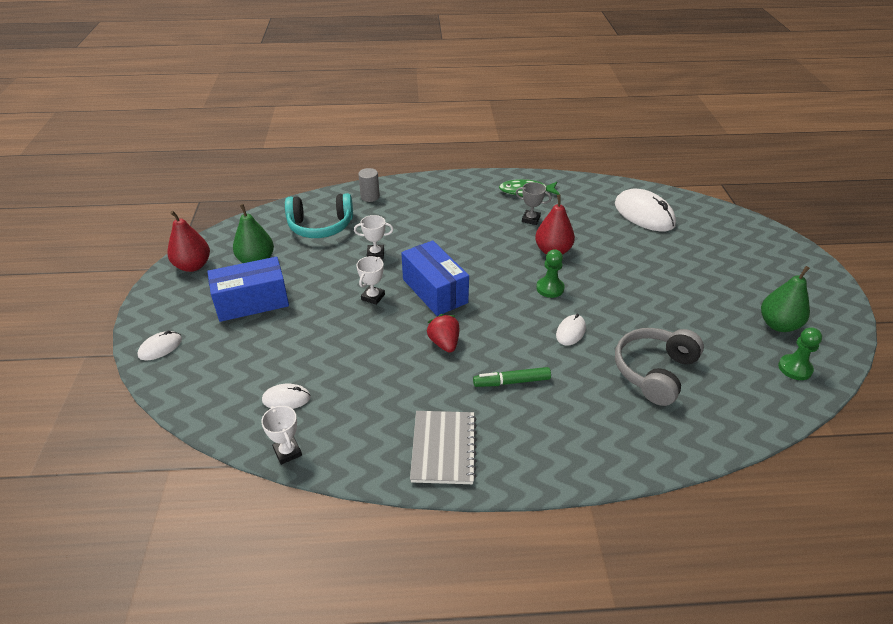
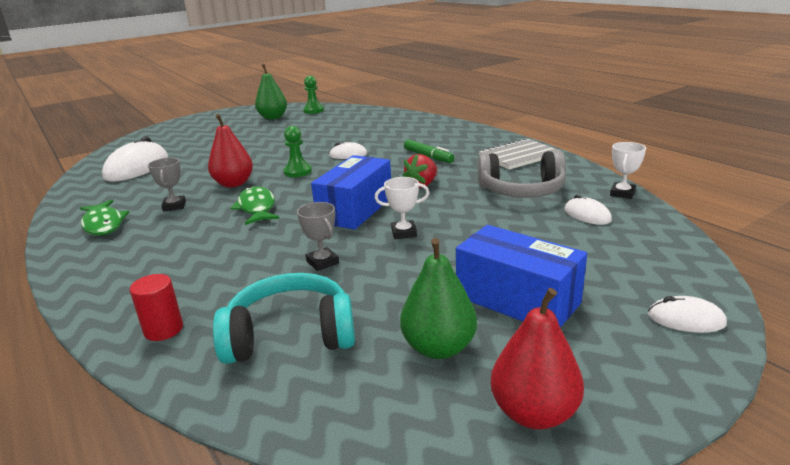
camera: 120 degrees left, 15 degrees down
turquoise headphones [285,193,353,238] -> turquoise headphones turned 60 degrees counterclockwise [213,273,355,364]
white trophy [354,215,393,259] -> grey trophy [297,202,339,271]
grey cylinder [358,168,380,202] -> red cylinder [129,274,183,341]
grey headphones [615,328,704,406] -> grey headphones moved to [477,151,566,198]
none -> green fish [231,186,280,225]

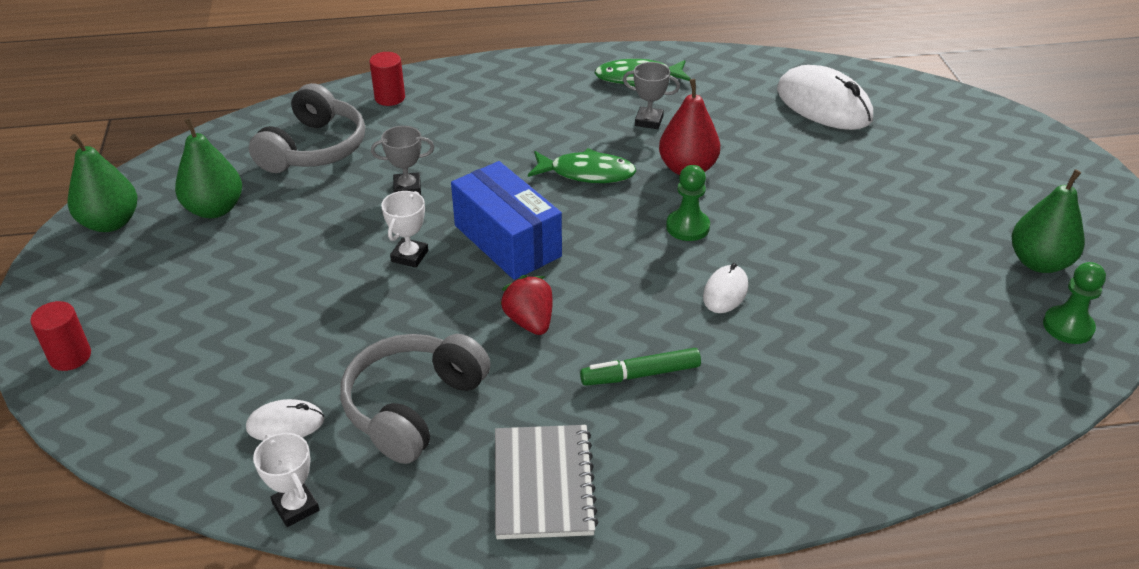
camera: 115 degrees right, 15 degrees up
turquoise headphones [213,273,355,364] -> grey headphones [249,83,365,173]
blue box [456,225,587,328] -> none
red pear [490,288,584,430] -> green pear [68,134,137,232]
white mouse [648,296,727,333] -> red cylinder [30,301,91,371]

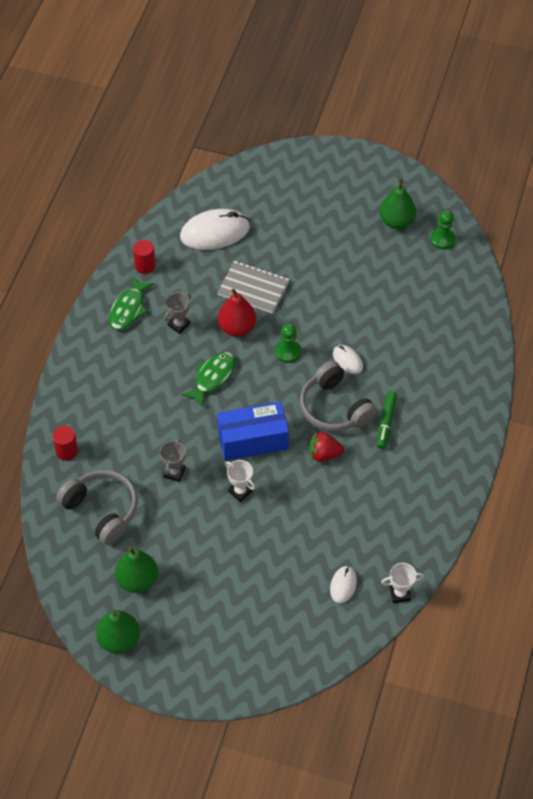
camera: 65 degrees left, 15 degrees up
red cylinder [30,301,91,371] -> red cylinder moved to [133,240,155,274]
grey headphones [340,334,491,464] -> grey headphones moved to [300,361,377,432]
grey notebook [495,425,598,539] -> grey notebook moved to [217,261,290,314]

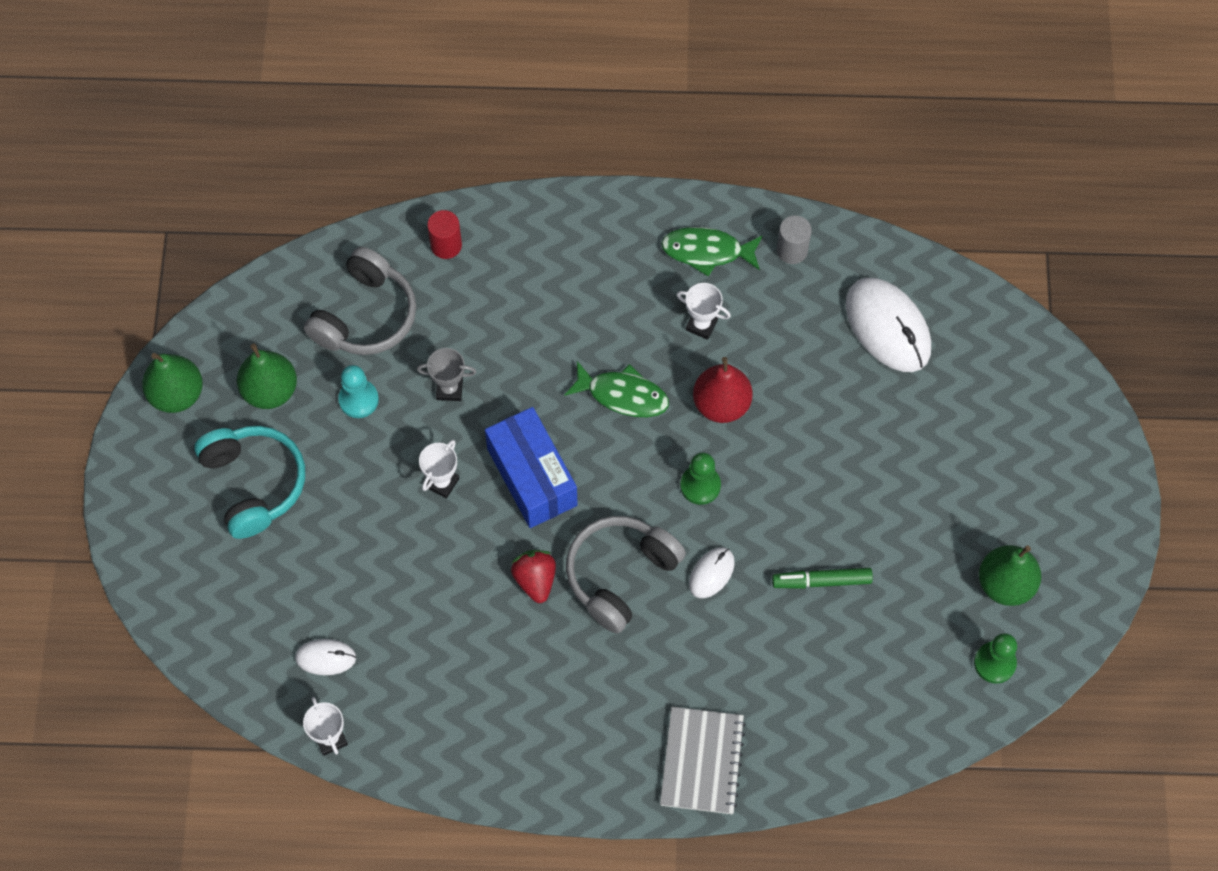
camera: 75 degrees right, 10 degrees up
red cylinder [133,240,155,274] -> grey cylinder [776,215,812,264]
grey trophy [164,292,191,334] -> white trophy [677,283,731,340]
grey notebook [217,261,290,314] -> grey notebook moved to [660,707,746,814]
green marker [377,391,397,449] -> green marker moved to [772,568,873,589]
none -> turquoise headphones [194,426,305,539]
none -> turquoise pawn [338,365,379,418]

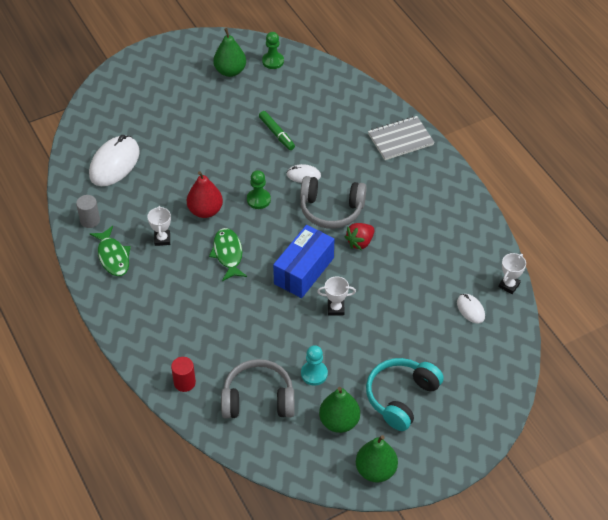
camera: 120 degrees left, 15 degrees down
grey trophy [417,348,477,401] -> none

